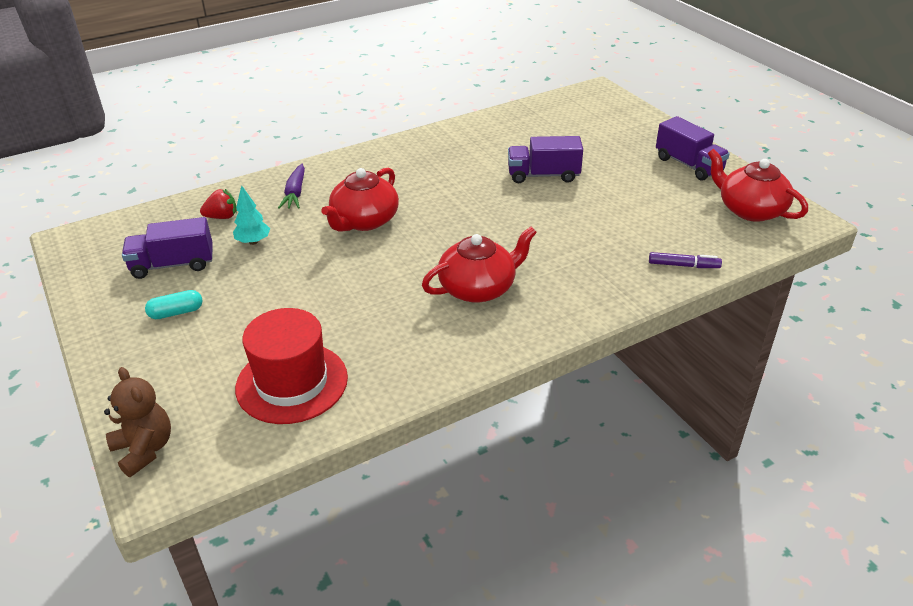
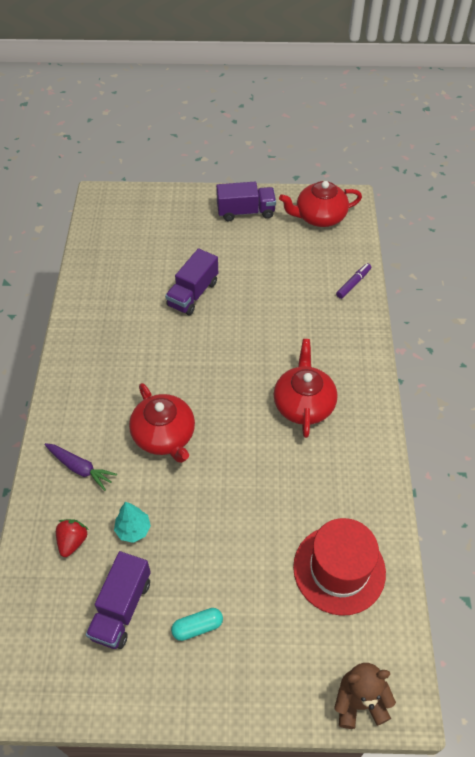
camera: 60 degrees left, 15 degrees up
turquoise capsule [145,290,203,319] -> turquoise capsule turned 60 degrees clockwise [171,608,223,641]

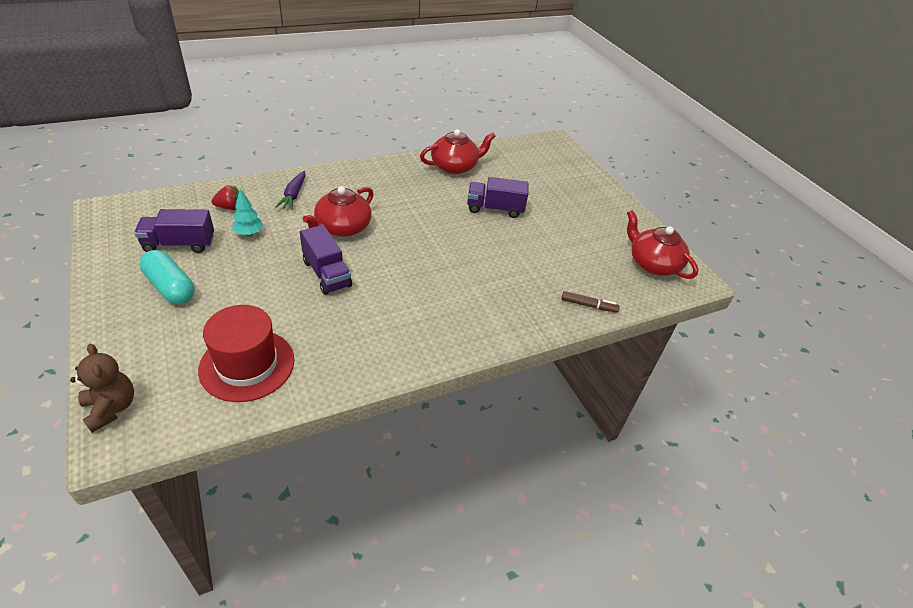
camera: 60 degrees right, 10 degrees down
turquoise capsule [171,608,223,641] -> turquoise capsule [139,250,195,304], size x1.68
purple truck [216,182,276,221] -> purple truck moved to [300,225,352,295]
red teapot [274,339,337,438] -> red teapot moved to [420,129,496,174]
purple marker [336,263,371,299] -> brown marker [561,291,620,313]

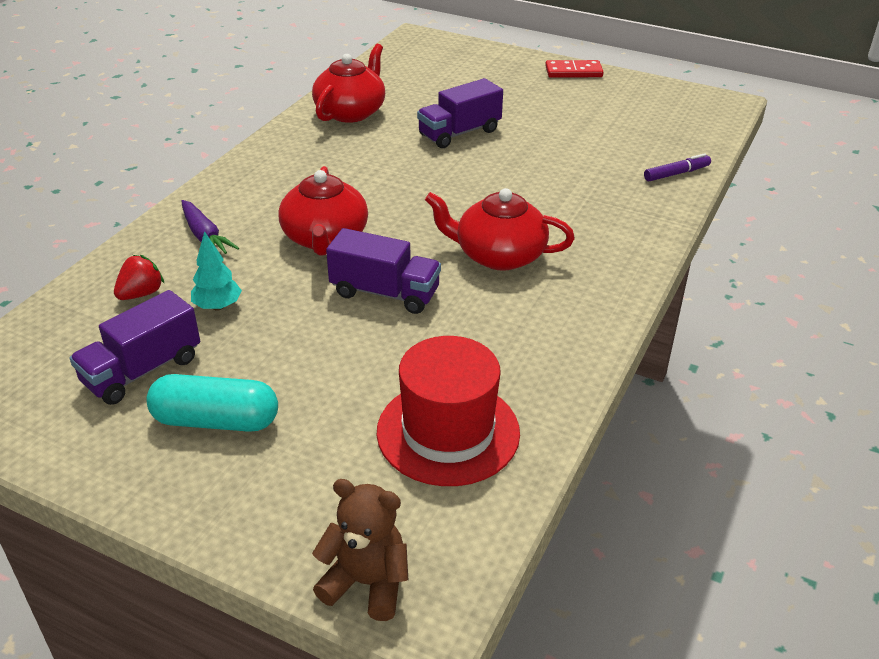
camera: 35 degrees left, 5 degrees down
brown marker [561,291,620,313] -> purple marker [644,153,711,181]
red teapot [627,210,698,279] -> red teapot moved to [425,188,575,271]
none -> red domino [545,60,603,78]

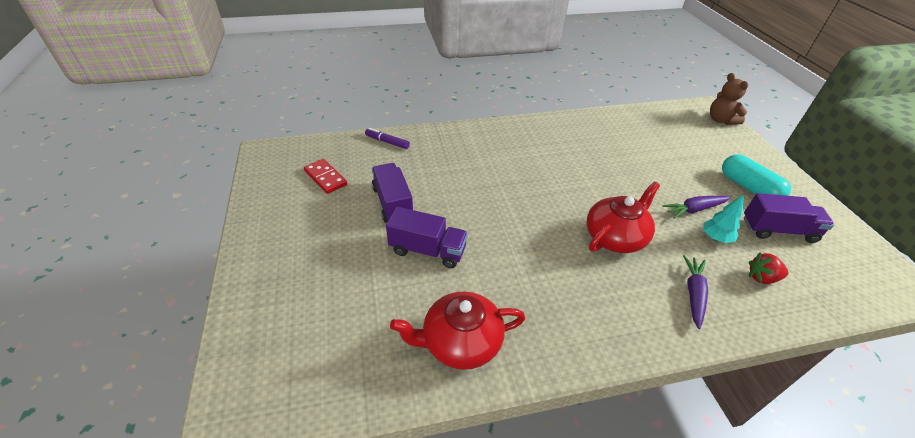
camera: 130 degrees left, 5 degrees up
purple truck [326,228,441,314] -> purple truck moved to [372,163,413,223]
red hat [377,336,520,486] -> none
red teapot [425,188,575,271] -> none
red domino [545,60,603,78] -> red domino moved to [304,159,347,194]
none -> purple carrot [662,196,731,219]

